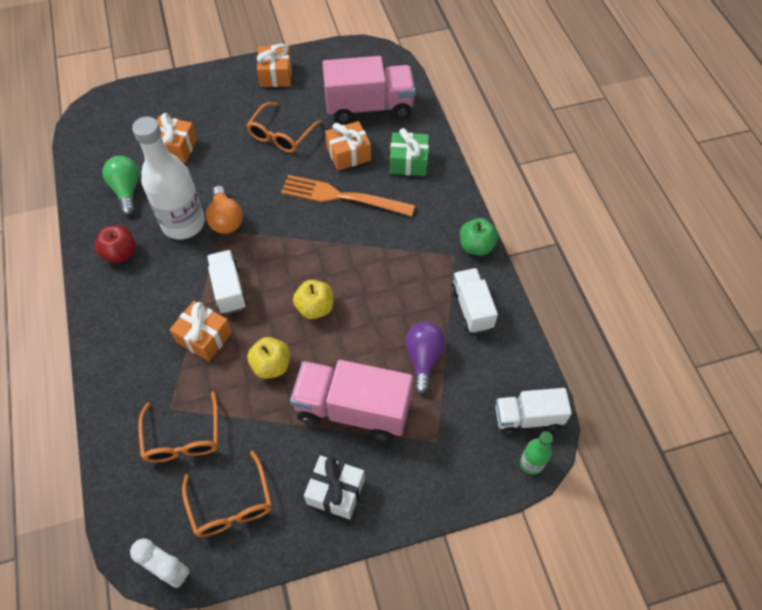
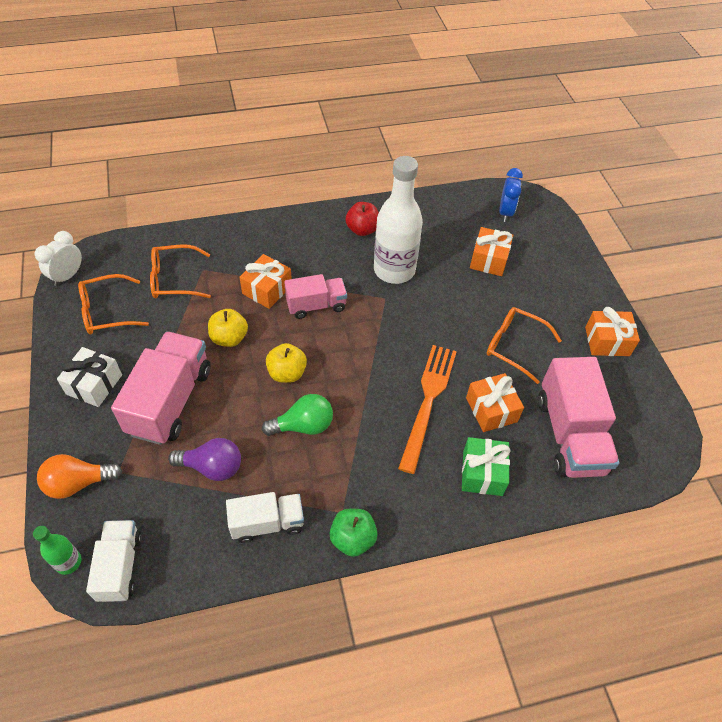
camera: 90 degrees right, 5 degrees down
green light bulb [102,156,139,215] -> green light bulb moved to [262,394,333,436]
orange light bulb [206,186,243,234] -> orange light bulb moved to [37,454,122,499]
white truck [207,250,247,314] -> pink truck [284,274,347,319]
none -> blue clock [499,168,523,222]

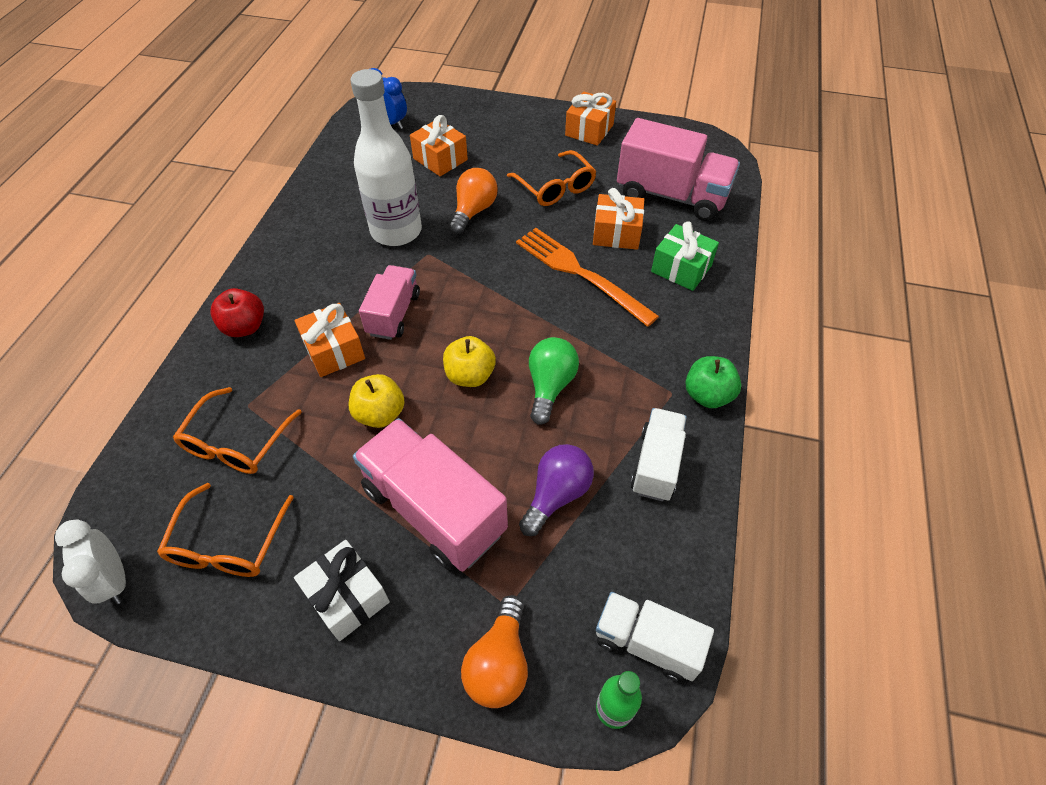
camera: 60 degrees left, 0 degrees up
red apple [346,202,379,236] -> red apple moved to [210,288,264,337]
orange glasses [487,307,562,384] -> orange glasses turned 90 degrees counterclockwise [507,150,597,206]
none -> orange light bulb [449,168,498,234]

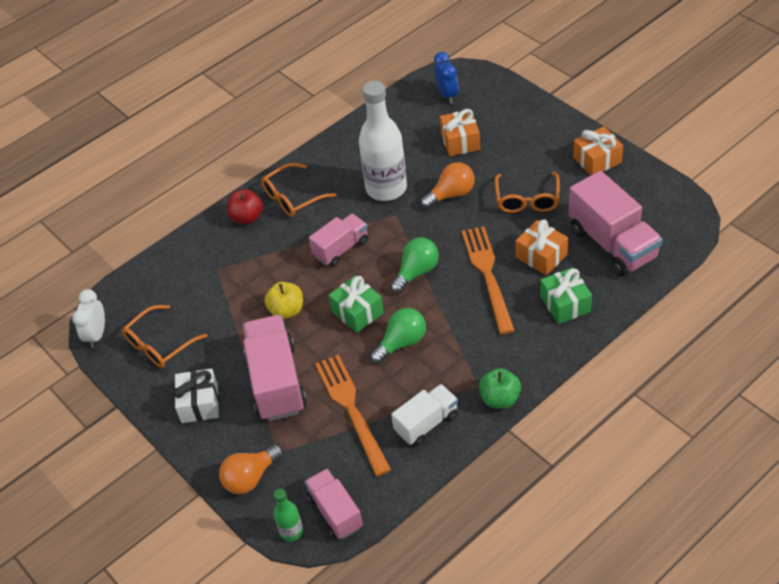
camera: 40 degrees right, 5 degrees down
orange glasses [173,387,302,474] -> orange glasses moved to [261,163,336,217]
orange gift [295,303,365,377] -> none
yellow apple [443,336,496,387] -> green gift [329,275,384,333]
purple light bulb [519,444,594,536] -> orange fork [315,355,391,476]
white truck [596,592,714,682] -> pink truck [305,469,363,539]
none -> green light bulb [390,238,439,294]

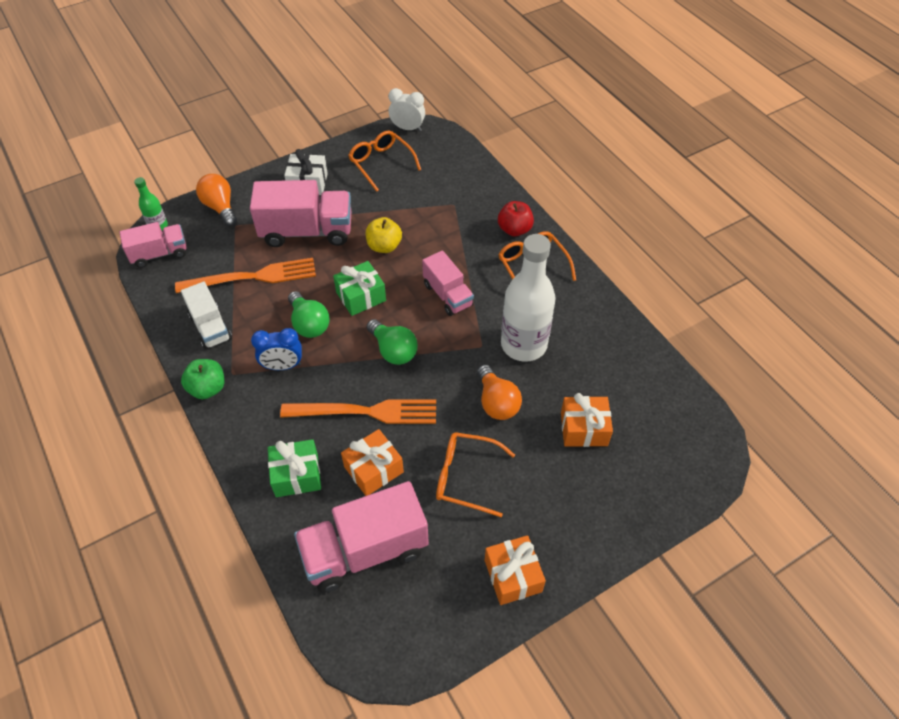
camera: 95 degrees right, 5 degrees up
blue clock [434,52,458,104] -> blue clock moved to [251,328,302,370]

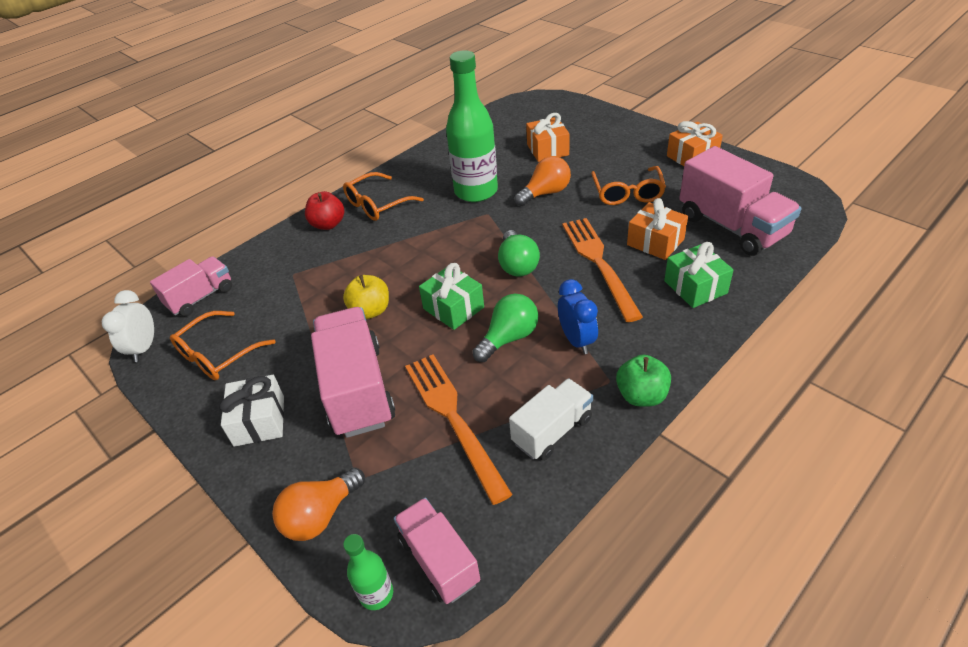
camera: 100 degrees left, 10 degrees down
green light bulb [367,319,418,365] -> green light bulb turned 135 degrees clockwise [498,230,540,277]
pink truck [422,250,474,316] -> pink truck moved to [150,256,232,316]
white bottle [501,234,556,362] -> green bottle [446,50,498,202]

